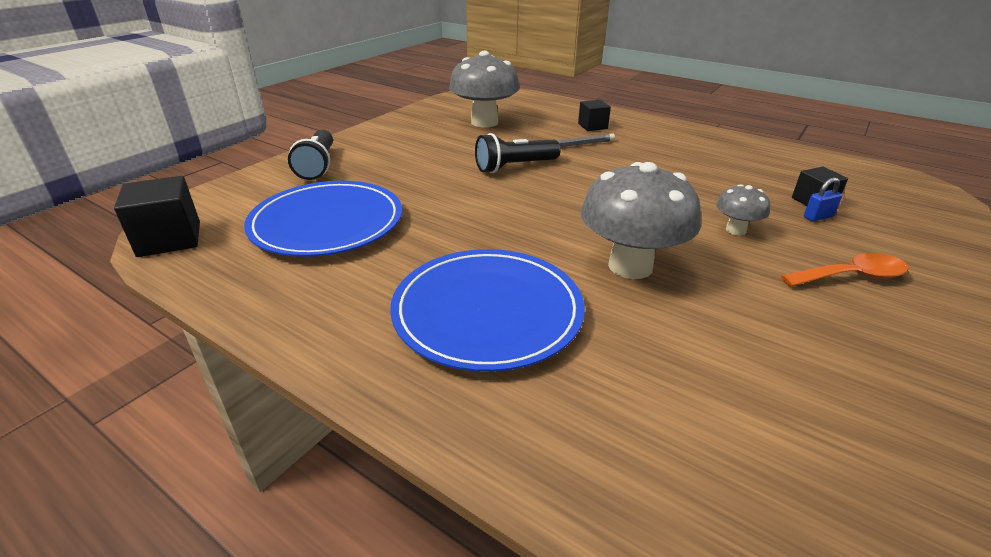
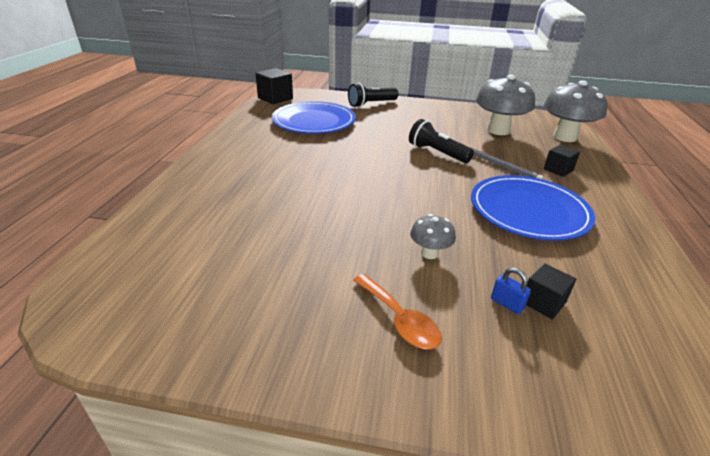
camera: 65 degrees right, 0 degrees up
blue plate [390,249,585,372] -> blue plate moved to [471,175,595,241]
grey mushroom [581,162,701,279] -> grey mushroom moved to [544,80,607,142]

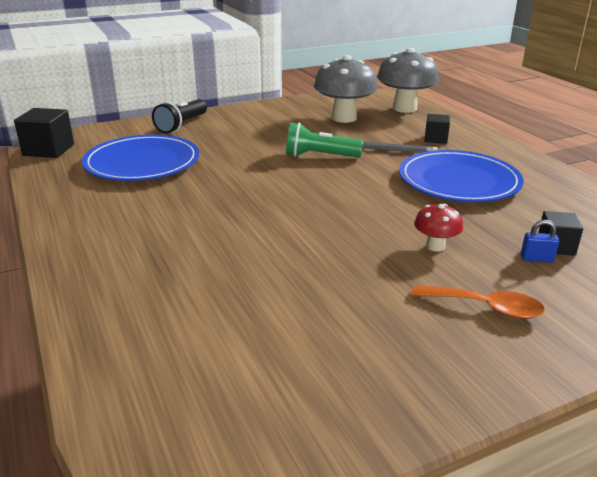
camera: 35 degrees left, 5 degrees down
black flashlight [409,119,474,163] -> green flashlight [286,123,363,157]
grey mushroom [410,214,456,259] -> red mushroom [414,204,463,251]

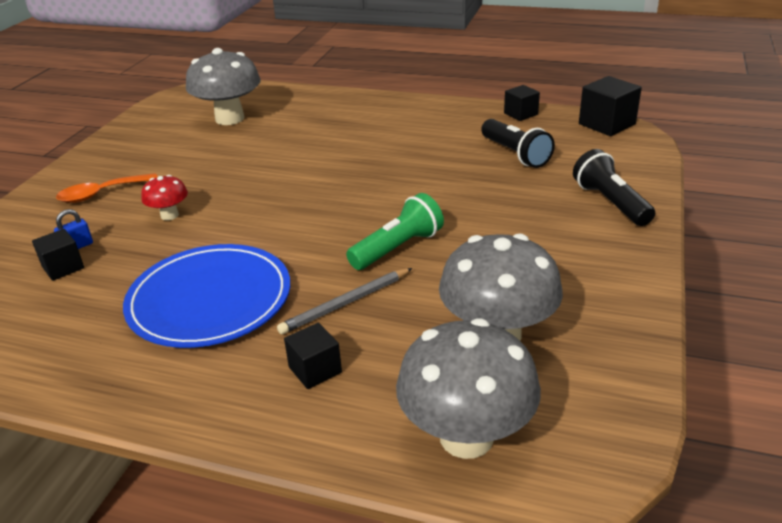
camera: 135 degrees right, 5 degrees up
blue plate [82,135,199,181] -> black flashlight [481,119,555,168]
none -> grey mushroom [186,48,261,125]
none -> black cube [504,85,540,121]

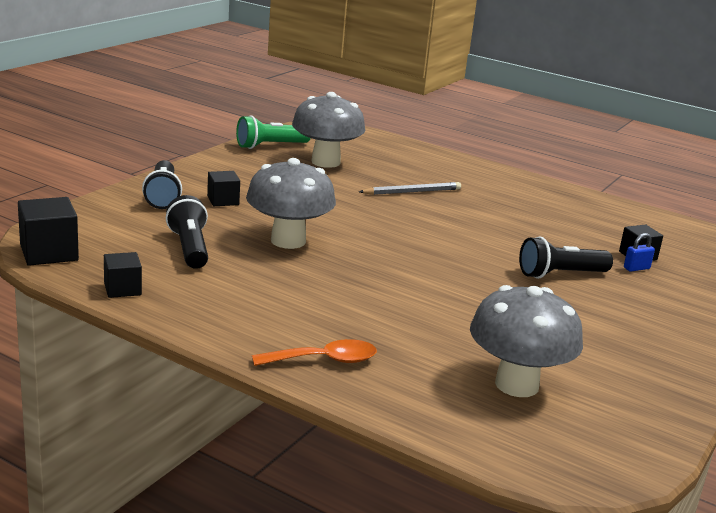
camera: 170 degrees left, 10 degrees down
orange spoon [56,173,158,203] -> orange spoon moved to [252,339,377,366]
blue plate [123,244,290,348] -> none
red mushroom [141,175,188,221] -> black flashlight [519,236,613,279]
black cube [284,323,342,389] -> black cube moved to [207,171,240,206]
green flashlight [346,193,444,270] -> green flashlight moved to [236,115,311,149]
grey mushroom [396,318,541,459] -> grey mushroom moved to [246,158,336,249]

